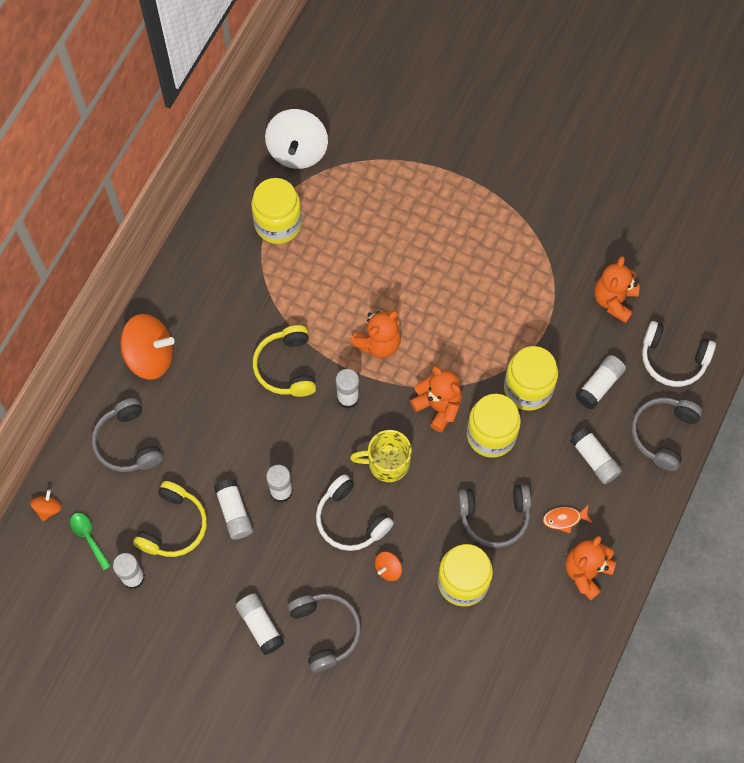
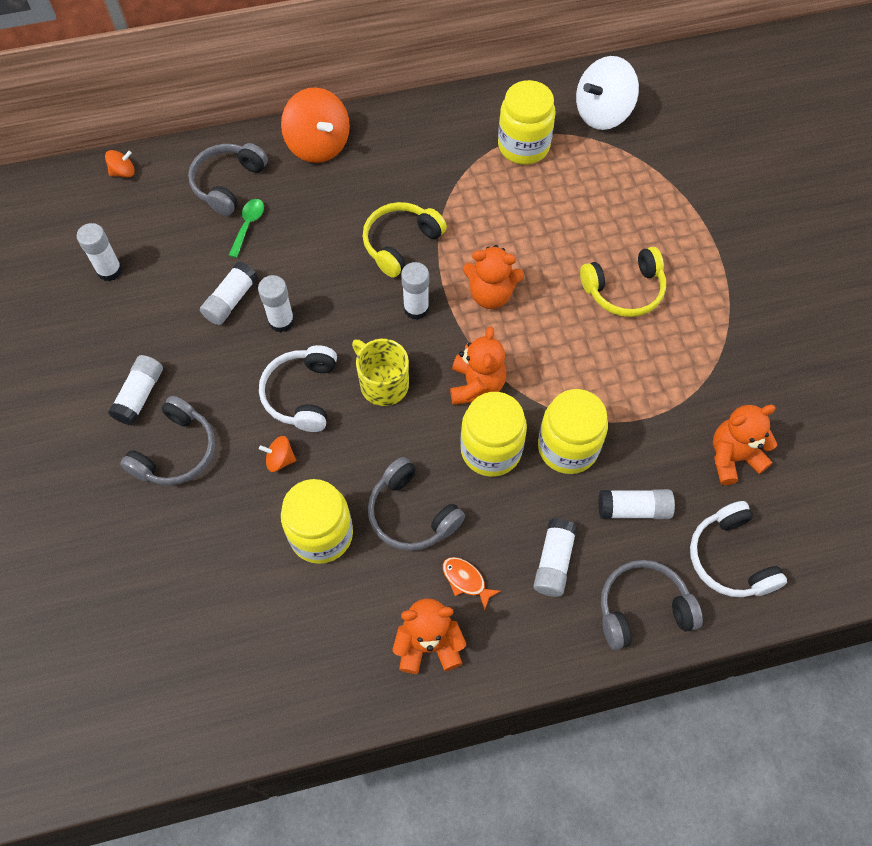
camera: 50 degrees right, 5 degrees down
green spoon [70,513,111,571] -> green spoon moved to [229,199,264,258]
yellow headphones [133,481,207,557] -> yellow headphones moved to [580,247,666,317]

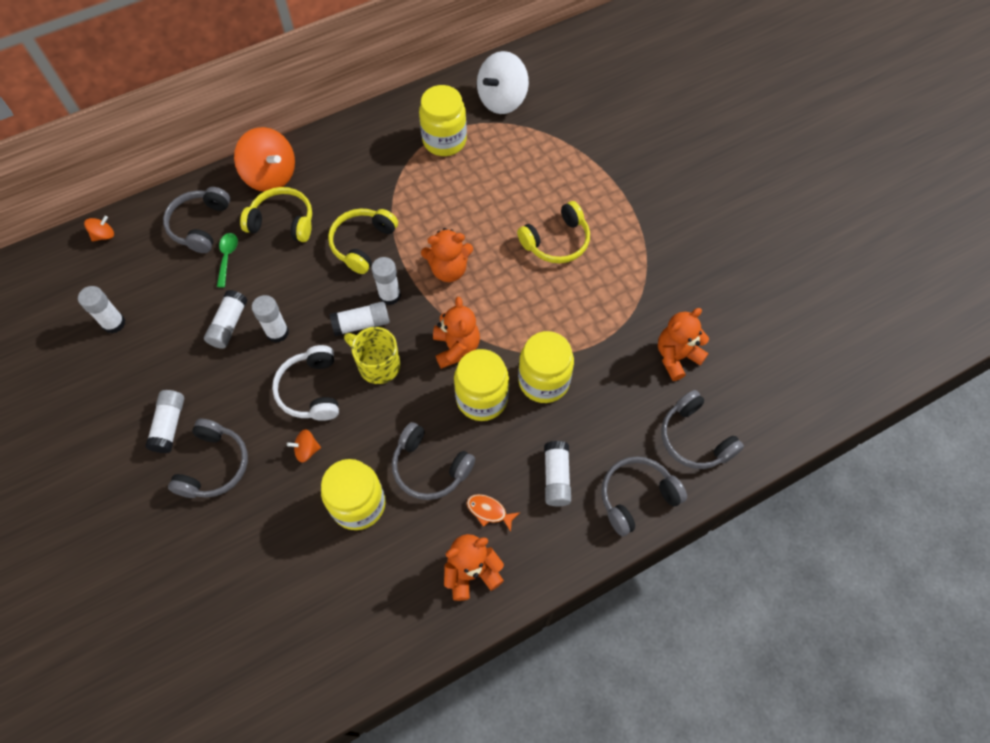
camera: 15 degrees left, 0 degrees up
white glue stick [598,489,675,519] -> white glue stick moved to [330,301,390,336]
white headphones [690,501,787,597] -> grey headphones [661,390,744,469]
none -> yellow headphones [240,187,312,242]

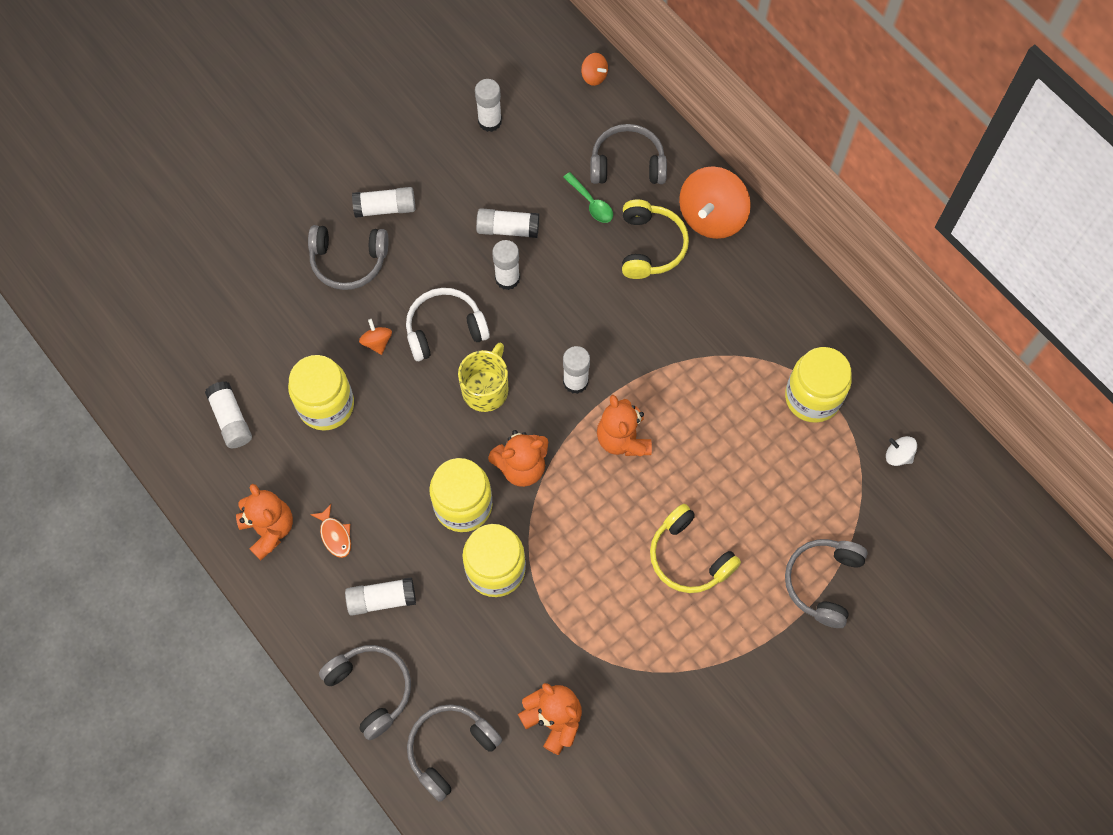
camera: 80 degrees right, 5 degrees up
green spoon [217,233,238,288] -> green spoon turned 60 degrees clockwise [563,172,613,223]
yellow headphones [328,209,398,274] -> none
white glue stick [330,301,390,336] -> white glue stick moved to [205,381,252,448]
grey headphones [392,422,475,500] -> grey headphones moved to [785,539,868,628]
orange fish [467,494,520,532] -> orange fish turned 135 degrees clockwise [310,504,351,558]
white spinning top [477,51,529,114] -> white spinning top [886,436,917,466], size x0.45

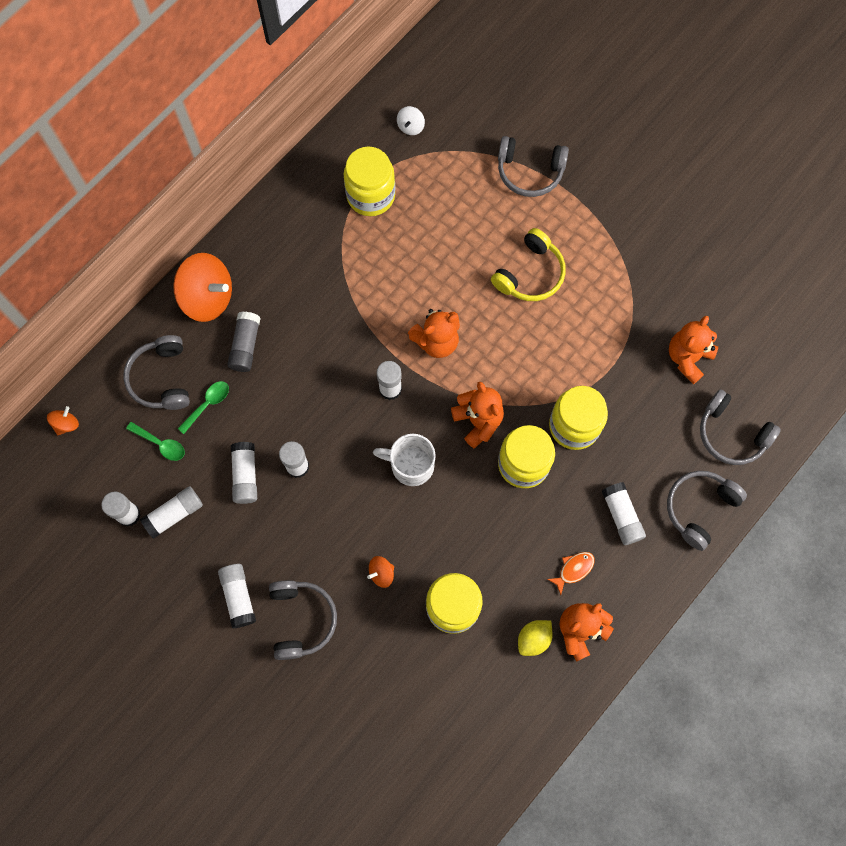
camera: 100 degrees left, 5 degrees up
white glue stick [205,381,252,448] -> white glue stick moved to [140,486,203,539]
white headphones [406,288,490,361] -> none
yellow mug [458,343,508,412] -> white mug [373,434,436,486]
yellow headphones [622,199,689,279] -> grey glue stick [227,311,261,372]
none -> green spoon [126,422,185,461]
none -> yellow lemon [518,620,553,656]

